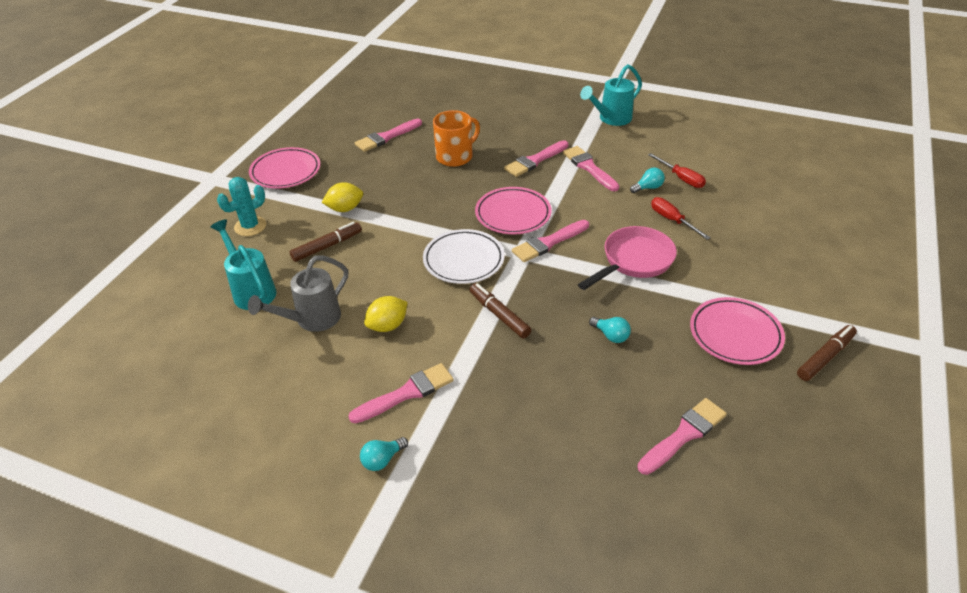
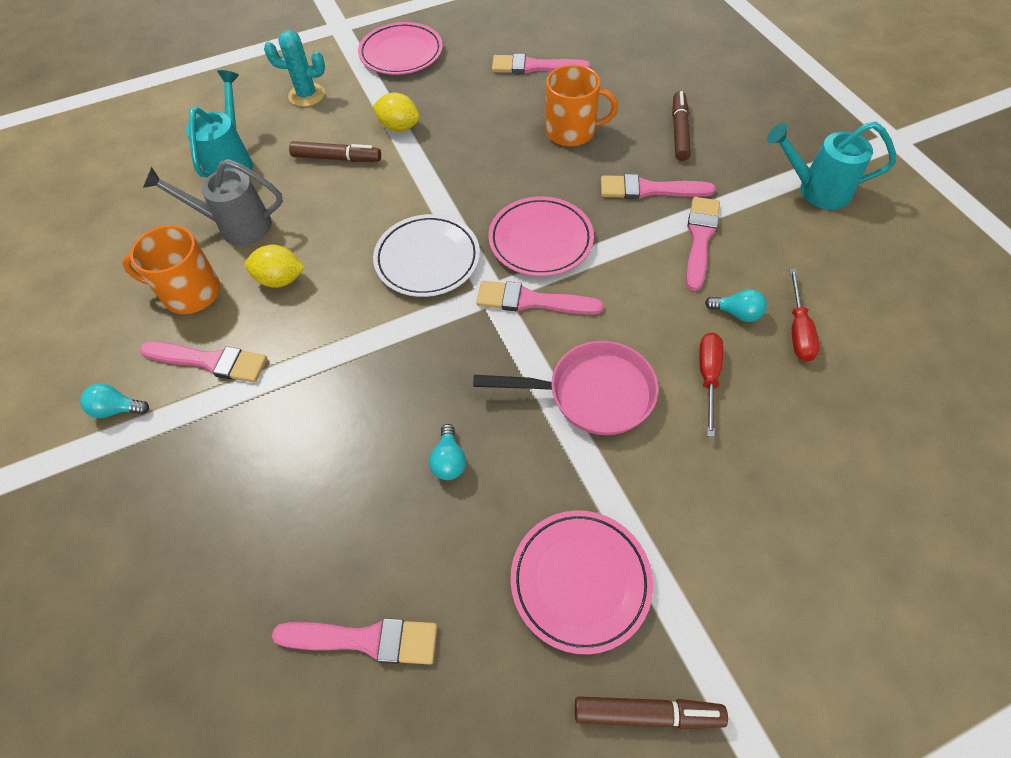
camera: 45 degrees right, 15 degrees up
brown marker [469,283,531,338] -> brown marker moved to [672,91,691,161]
none -> orange mug [122,225,220,314]

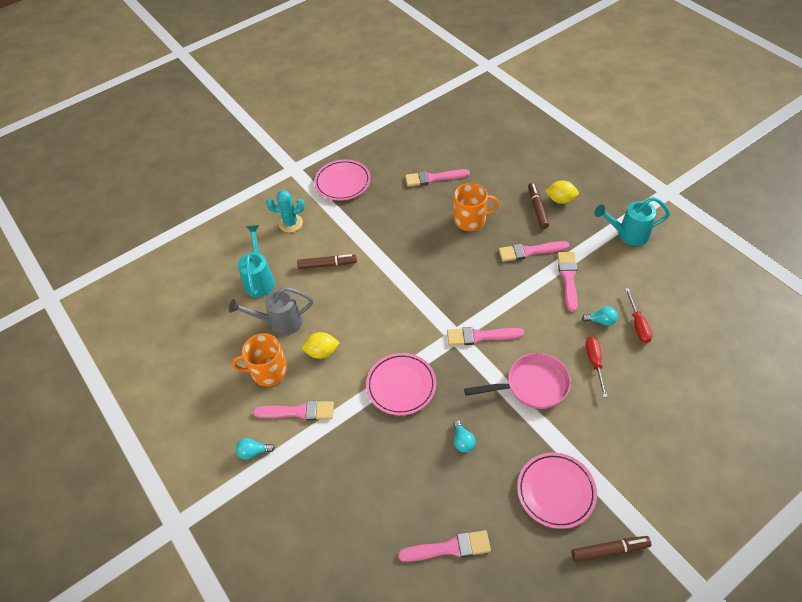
camera: 10 degrees left, 5 degrees down
yellow lemon [373,92,420,132] -> yellow lemon moved to [545,180,579,204]
white plate [373,214,480,297] -> none
pink plate [488,196,594,276] -> pink plate moved to [366,353,436,415]

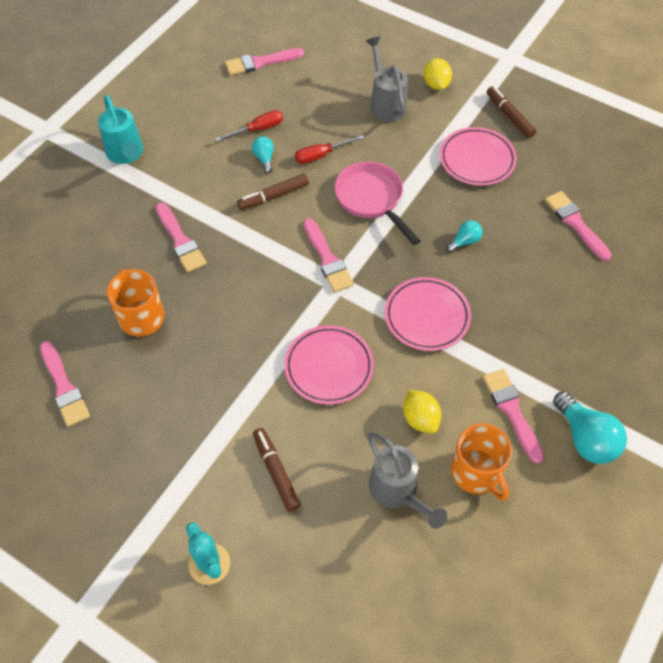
camera: 115 degrees left, 5 degrees up
turquoise light bulb [236,438,275,460] -> turquoise light bulb [553,391,627,464], size x1.88
turquoise watering can [238,225,275,297] -> none
pink plate [314,160,371,200] -> pink plate moved to [284,325,374,405]
brown marker [528,183,549,229] -> brown marker moved to [237,174,309,210]
yellow lemon [545,180,579,204] -> yellow lemon moved to [424,58,452,90]
pink brush [557,252,578,312] -> pink brush moved to [225,48,304,75]
none -> grey watering can [366,36,408,122]

